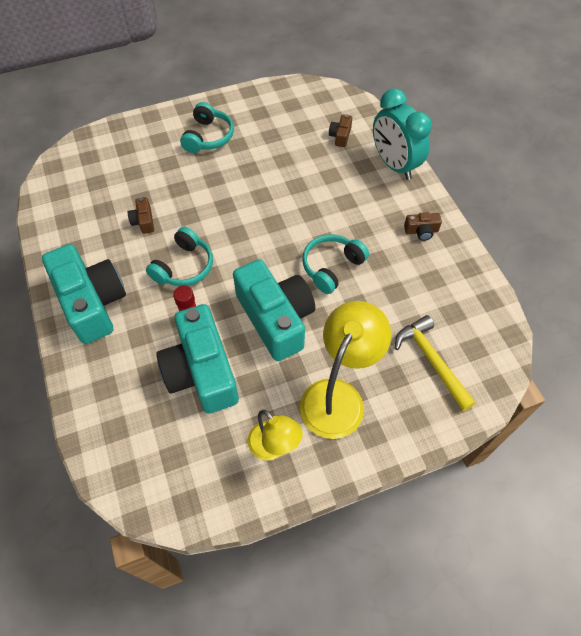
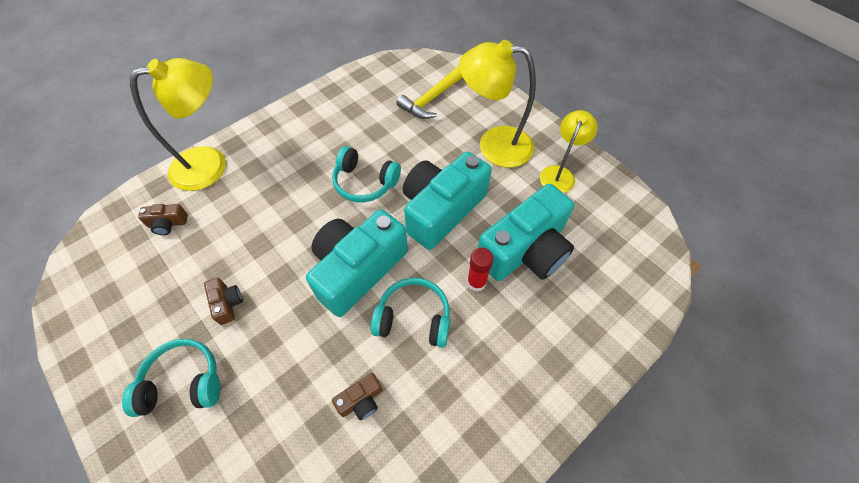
camera: 110 degrees left, 0 degrees up
turquoise camera [42,244,126,344] -> turquoise camera moved to [306,209,408,317]
turquoise clock [373,88,432,180] -> yellow lamp [130,58,226,191]
brown camera [404,212,442,241] -> brown camera moved to [204,277,243,325]

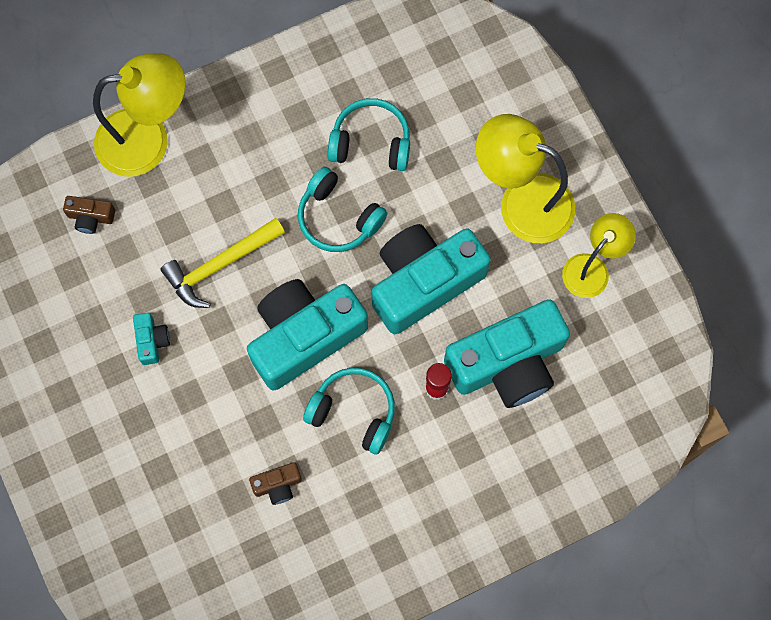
camera: 15 degrees right, 15 degrees up
turquoise headphones [122,339,220,417] -> turquoise headphones moved to [327,98,410,171]
brown camera [204,277,243,325] -> turquoise camera [133,312,170,365]
yellow hammer [396,66,463,119] -> yellow hammer moved to [161,218,285,308]

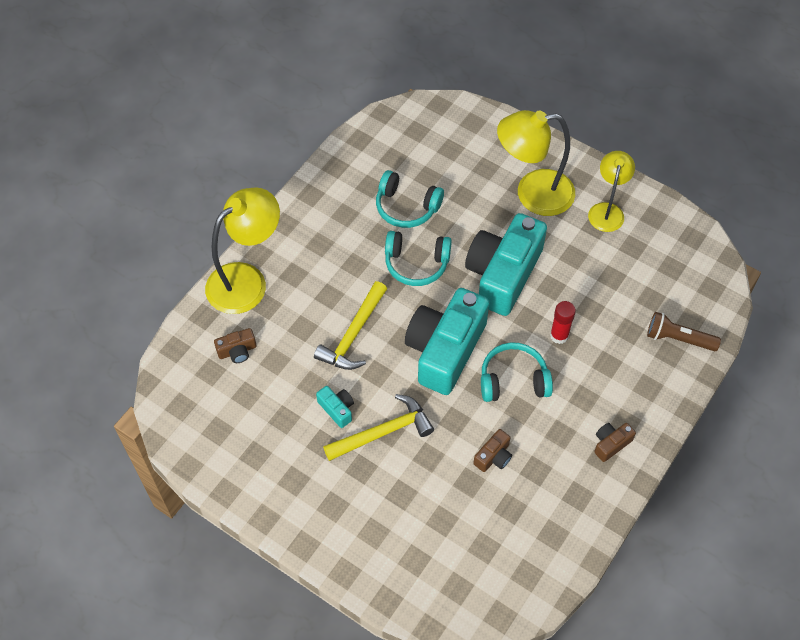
camera: 30 degrees left, 15 degrees down
turquoise headphones [327,98,410,171] -> turquoise headphones turned 135 degrees counterclockwise [376,170,444,228]
turquoise camera [444,300,570,408] -> none
none -> yellow hammer [323,394,434,461]
none -> brown camera [594,423,636,462]
none -> brown flashlight [647,312,721,351]

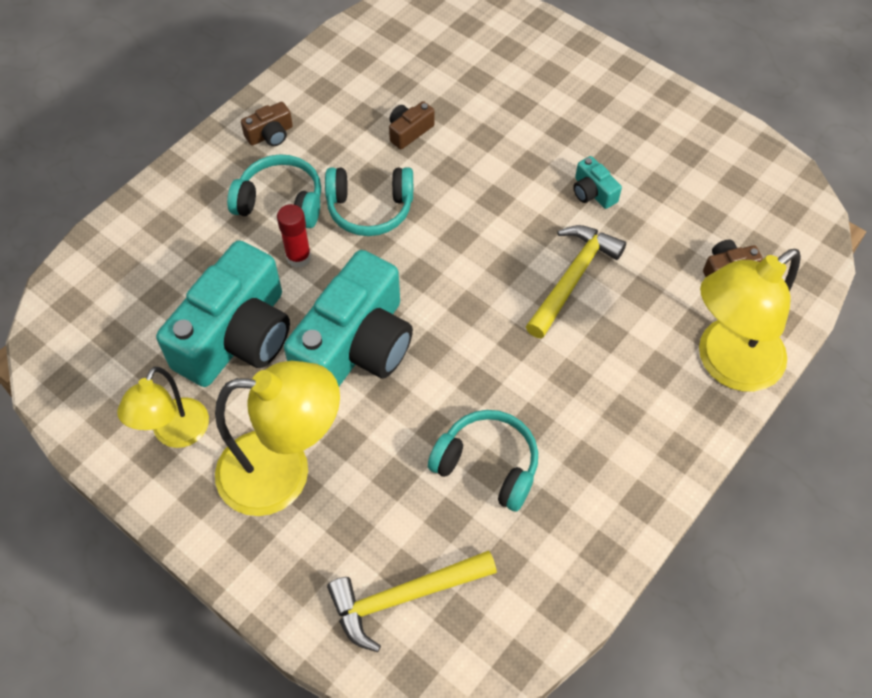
camera: 175 degrees left, 0 degrees up
yellow hammer [323,394,434,461] -> yellow hammer moved to [327,551,497,652]
turquoise headphones [385,231,452,286] -> turquoise headphones moved to [227,154,321,228]
turquoise camera [405,288,489,395] -> turquoise camera moved to [156,240,290,387]
brown flashlight [647,312,721,351] -> none

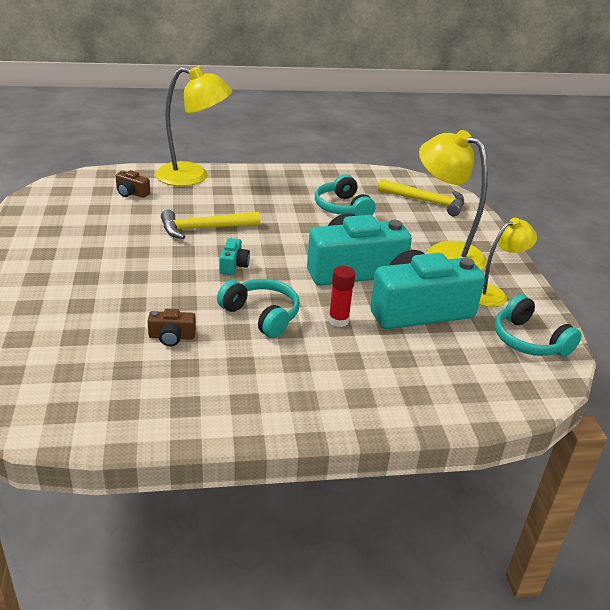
camera: 140 degrees left, 25 degrees down
turquoise headphones [227,154,321,228] -> turquoise headphones moved to [495,294,582,357]
brown camera [241,102,293,146] -> none
turquoise camera [573,156,622,209] -> turquoise camera moved to [219,238,250,275]

